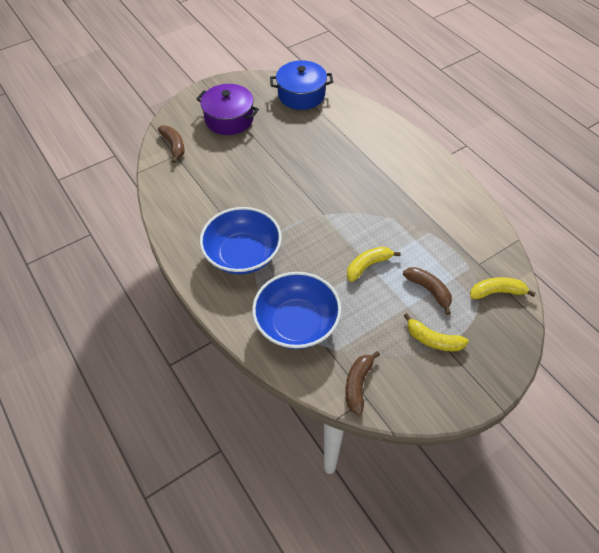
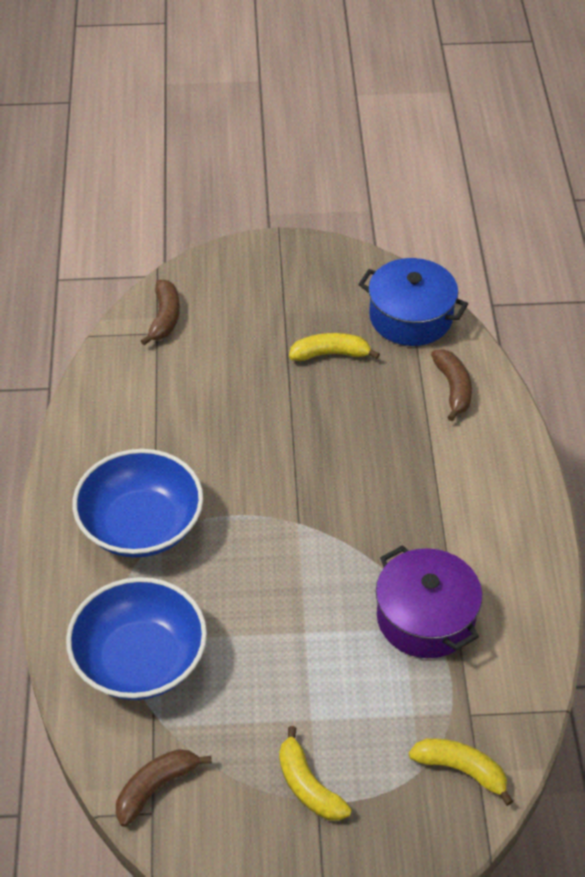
camera: 30 degrees right, 5 degrees down
purple pot [196,84,259,135] -> purple pot moved to [376,545,482,658]
yellow banana [347,247,401,282] -> yellow banana moved to [289,333,380,361]
brown banana [403,267,452,315] -> brown banana moved to [431,349,472,421]

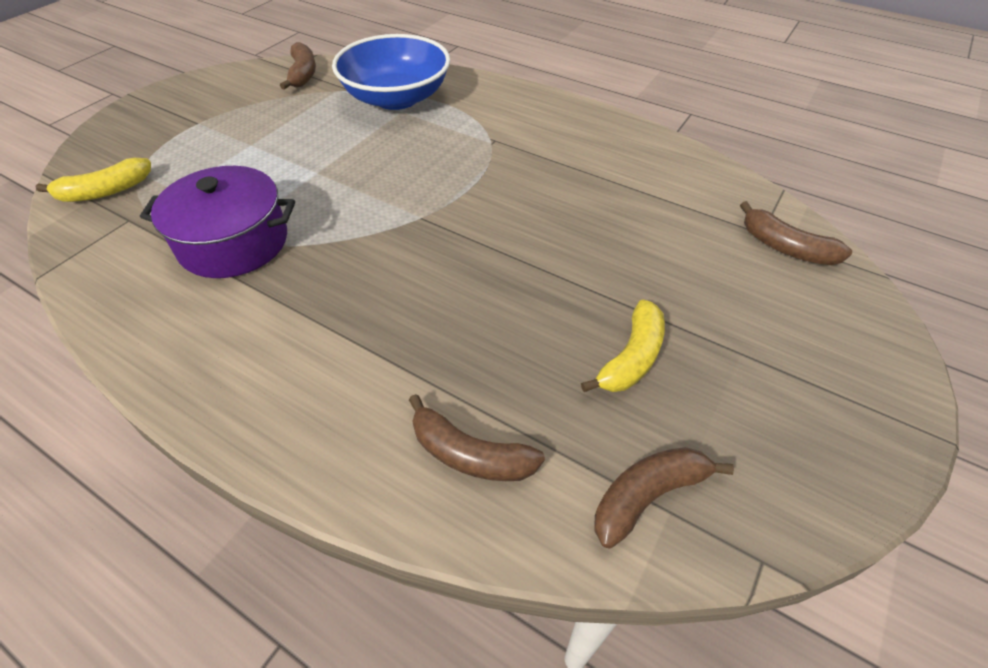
camera: 125 degrees right, 0 degrees up
blue bowl [72,449,203,558] -> none
yellow banana [279,726,352,821] -> none
blue pot [358,258,468,346] -> brown banana [594,447,734,549]

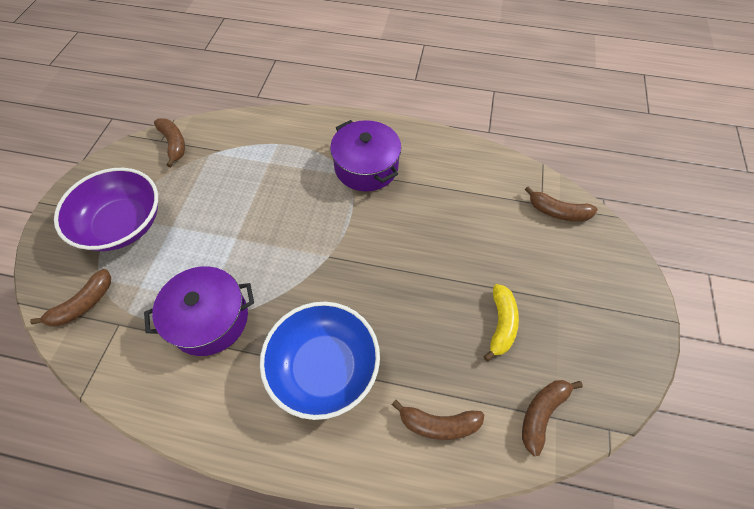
camera: 20 degrees left, 10 degrees up
yellow banana [36,158,151,202] -> brown banana [30,269,111,327]
blue bowl [332,34,450,110] -> blue bowl moved to [260,302,380,420]
none -> purple bowl [54,168,158,251]
none -> purple pot [330,120,401,191]

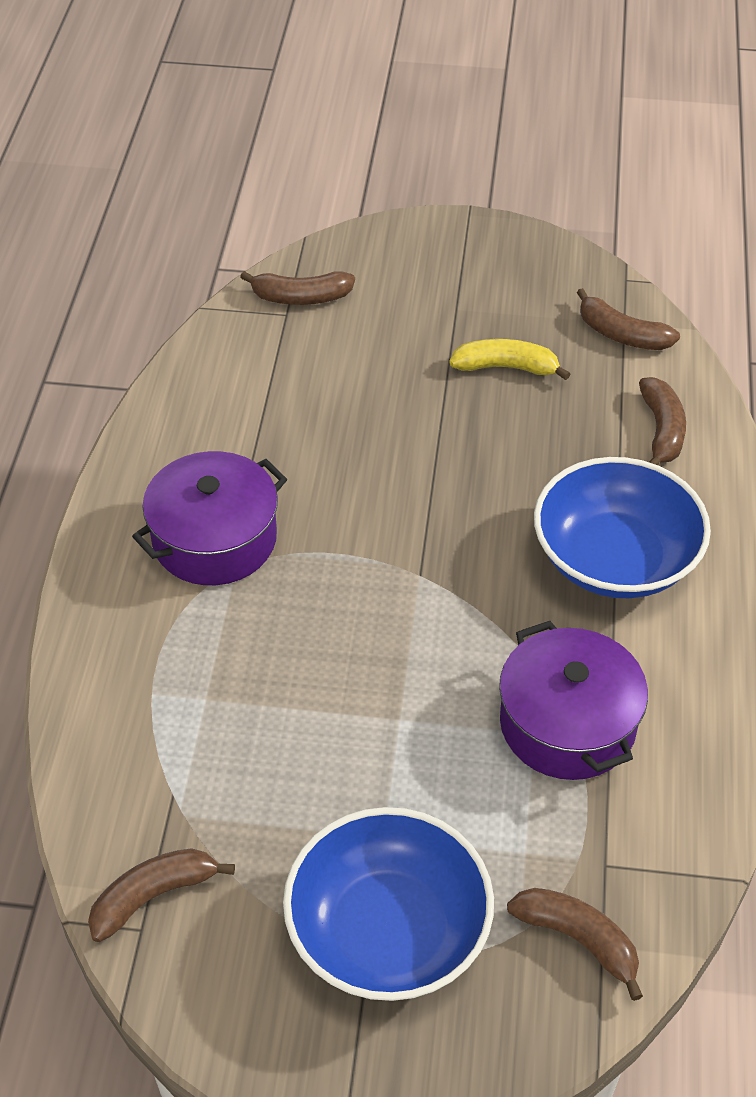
camera: 95 degrees left, 10 degrees down
purple bowl [54,168,158,251] -> blue bowl [283,807,494,1001]
brown banana [525,186,598,221] -> brown banana turned 75 degrees clockwise [240,271,355,305]

